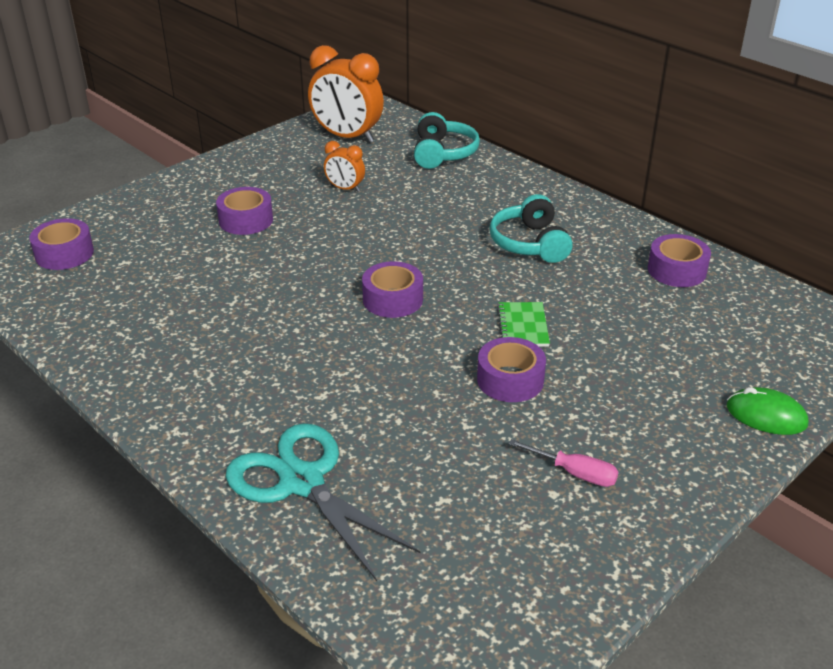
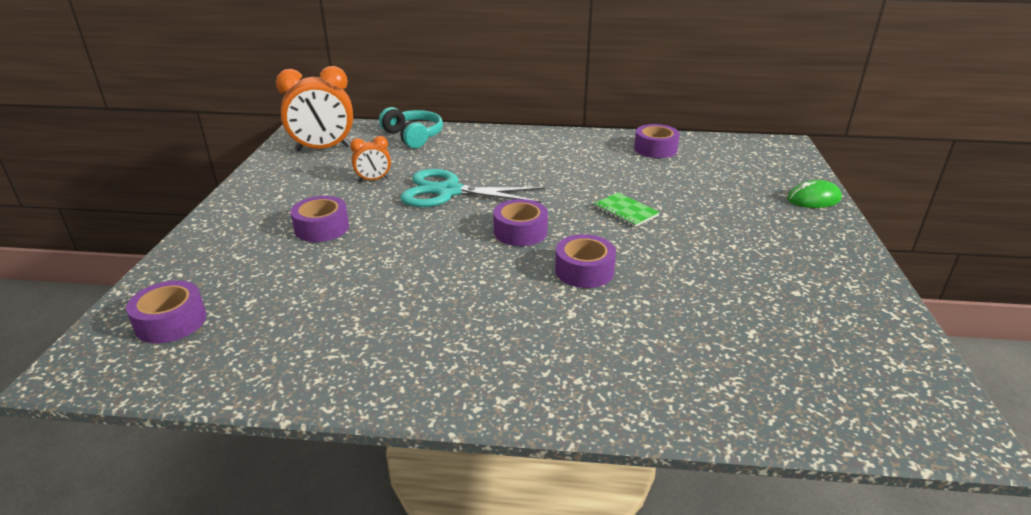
camera: 40 degrees left, 5 degrees down
turquoise scissors [226,423,420,581] -> turquoise scissors moved to [400,169,545,207]
purple tape [477,337,546,402] -> purple tape moved to [555,234,616,288]
turquoise headphones [489,194,573,263] -> none
pink screwdriver [508,439,619,487] -> none

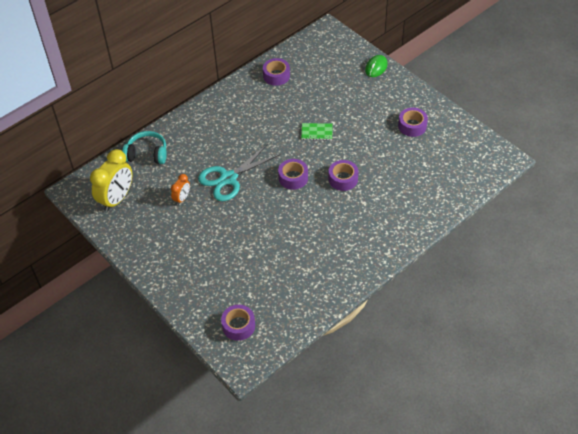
camera: 45 degrees left, 20 degrees up
orange clock [276,66,353,152] -> yellow clock [90,149,132,212]
purple tape [291,196,349,242] -> purple tape moved to [398,108,428,137]

